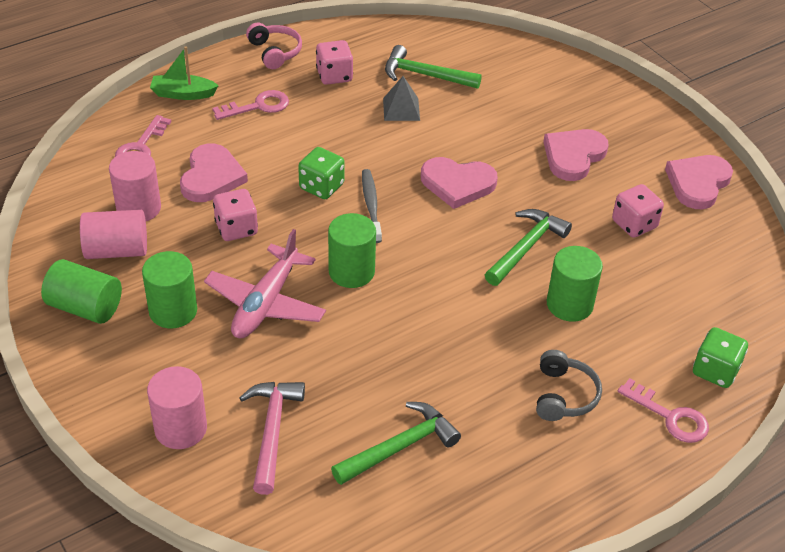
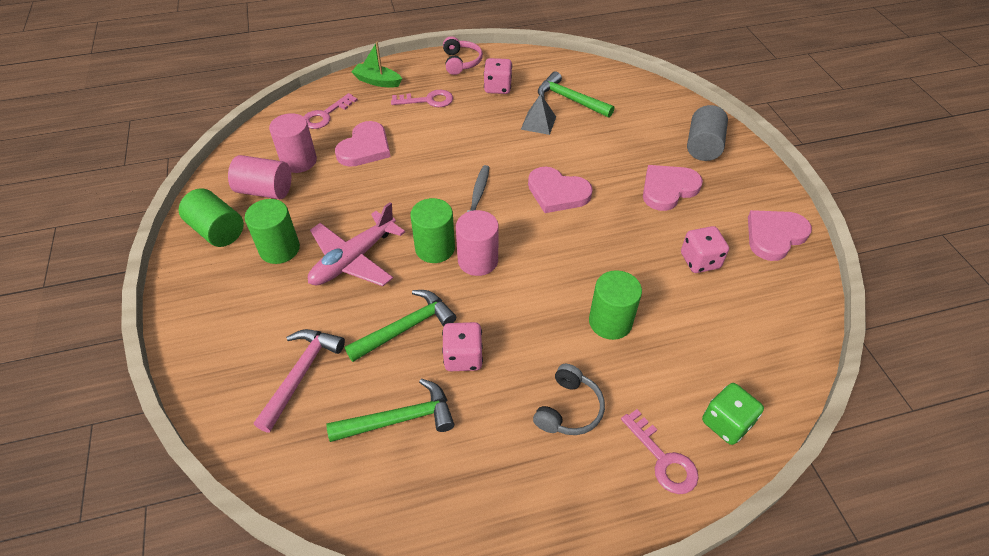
camera: 20 degrees right, 5 degrees up
pink cylinder [147,366,207,449] -> pink cylinder moved to [456,210,499,276]
pink dice [213,189,258,241] -> pink dice moved to [442,322,483,371]
green dice [298,147,344,199] -> none
green hammer [485,209,572,286] -> green hammer moved to [345,290,456,362]
none -> grey cylinder [687,105,728,161]

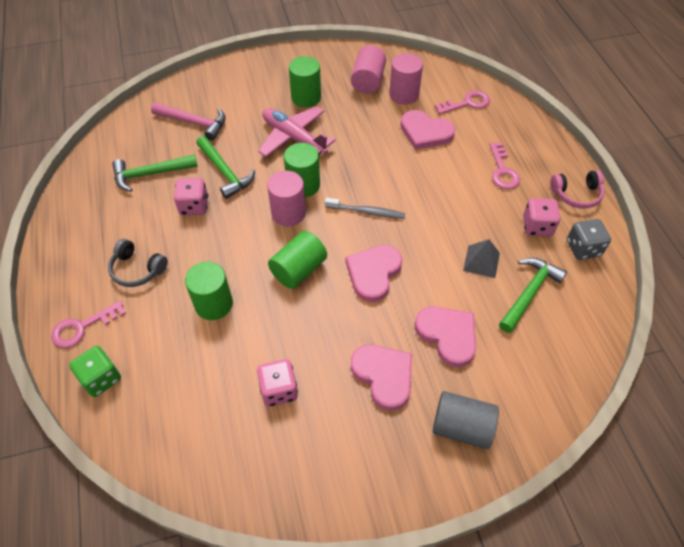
camera: 90 degrees right, 5 degrees up
green cylinder [179,188,244,247] -> green cylinder moved to [268,231,327,289]
pink key [304,93,358,129] -> pink key turned 120 degrees clockwise [434,90,490,114]
green hammer [326,379,454,442] -> green hammer turned 90 degrees clockwise [112,154,198,192]
green boat [351,42,402,87] -> none
pink heart [748,210,812,261] -> pink heart moved to [415,307,476,367]
none -> grey dice [567,219,611,260]

